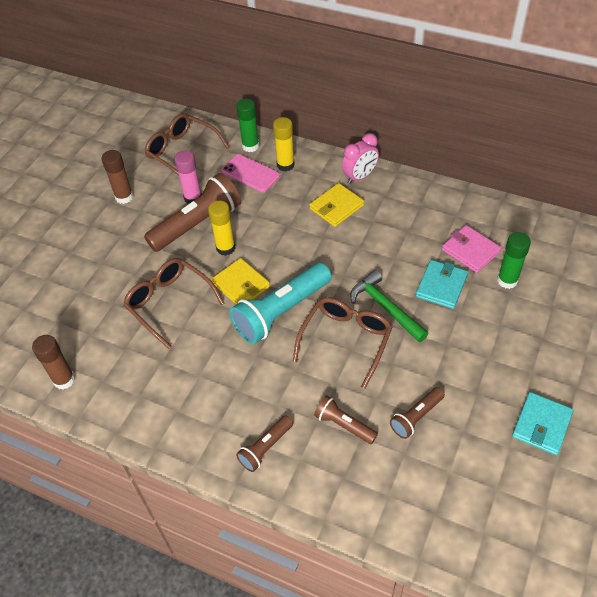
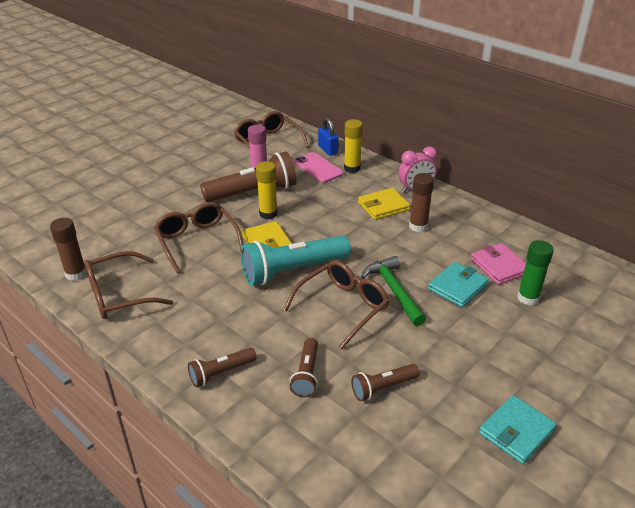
camera: 15 degrees right, 15 degrees down
brown glue stick [102,150,133,204] -> brown glue stick moved to [409,173,434,232]
green glue stick [236,99,259,152] -> blue padlock [318,118,339,156]
brown flashlight [314,395,378,444] -> brown flashlight turned 135 degrees counterclockwise [290,338,318,397]
none -> brown glasses [85,251,173,319]

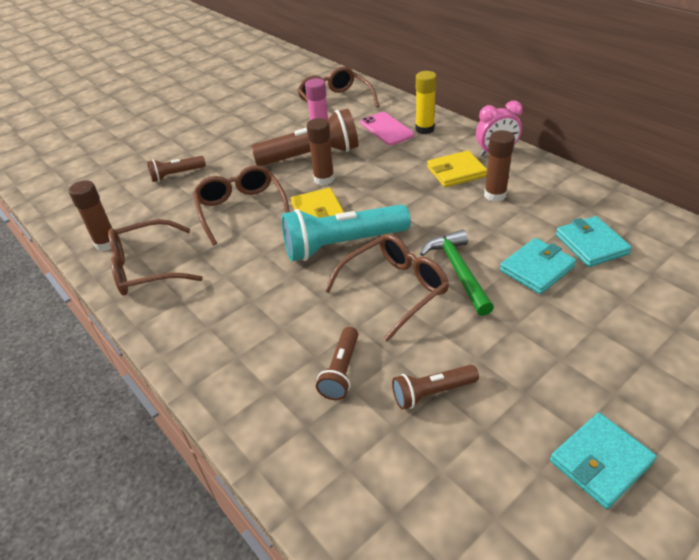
camera: 10 degrees right, 5 degrees up
brown flashlight [188,348,257,387] -> brown flashlight moved to [147,156,206,182]
yellow glue stick [256,161,278,219] -> brown glue stick [307,118,334,186]
blue padlock [318,118,339,156] -> none
pink wallet [470,243,526,285] -> turquoise wallet [556,216,632,267]
green glue stick [517,240,554,305] -> none

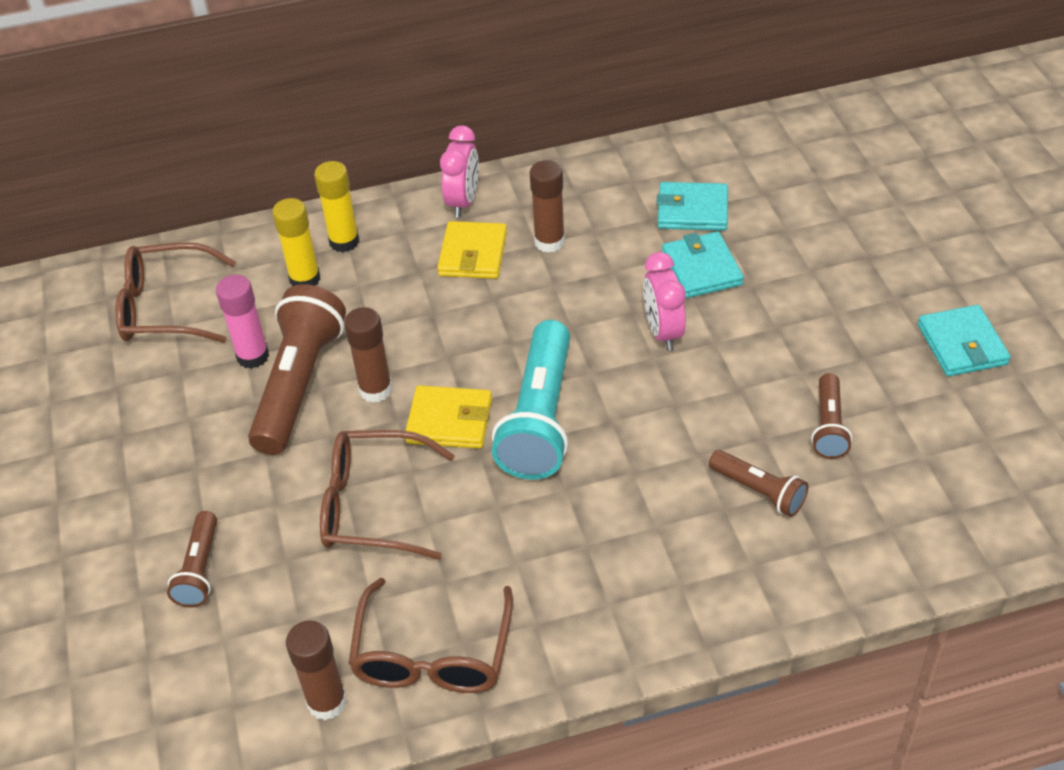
camera: 65 degrees left, 5 degrees up
brown glasses [324,233,449,342] -> none
pink phone [360,112,414,145] -> yellow glue stick [272,198,320,286]
green hammer [420,230,494,316] -> pink clock [643,252,686,351]

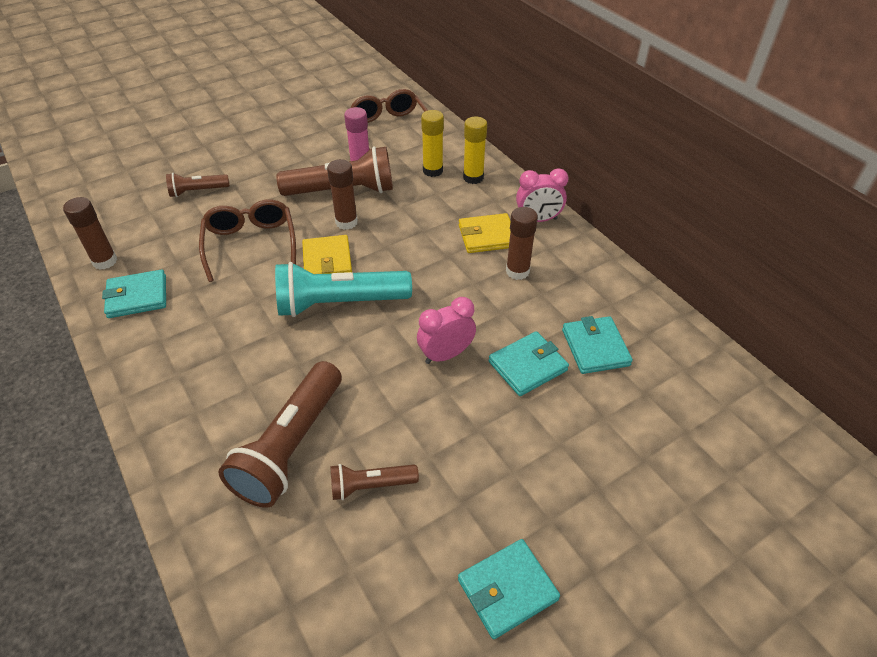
camera: 70 degrees right, 0 degrees up
brown glasses [348,578,513,693] -> turquoise wallet [102,269,166,318]
brown flashlight [709,450,808,517] -> brown flashlight [219,361,342,508], size x1.90

